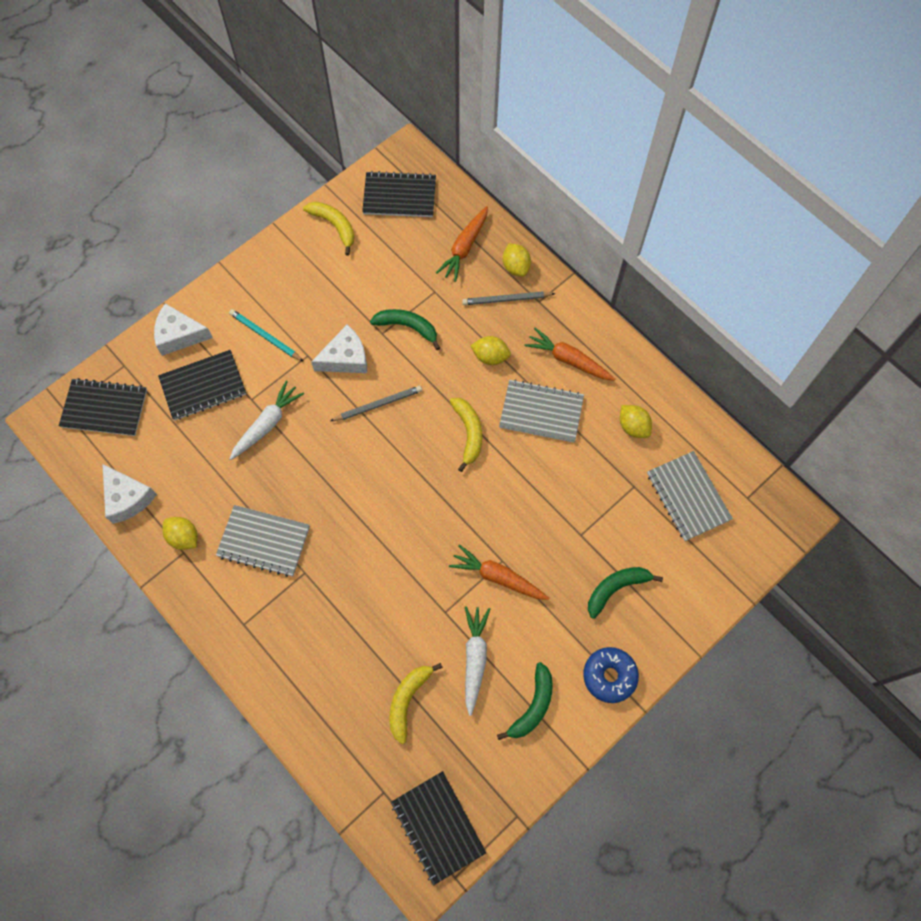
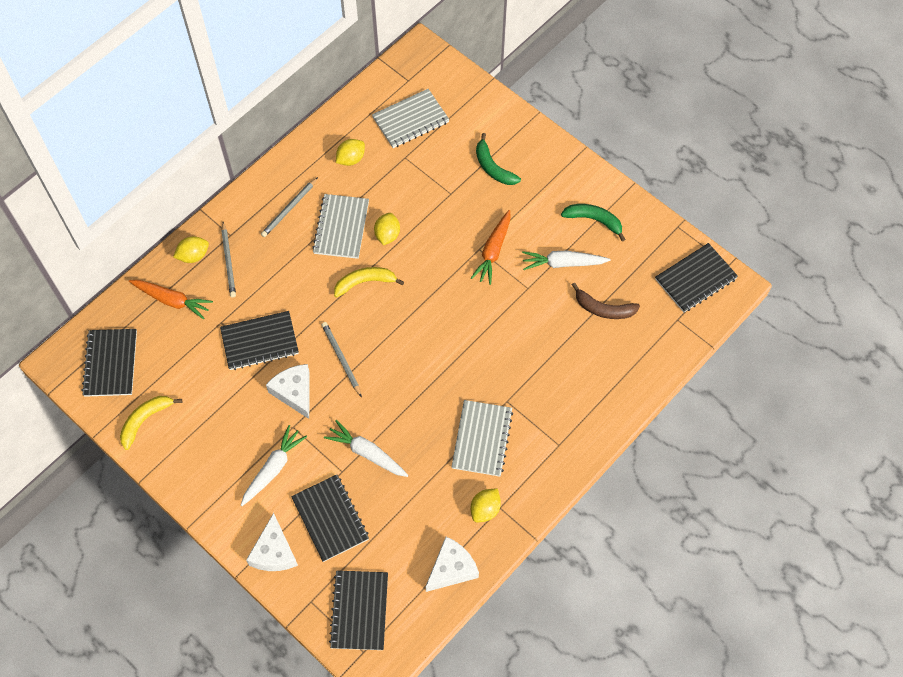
camera: 95 degrees left, 5 degrees down
turquoise pencil [229,309,303,361] -> white carrot [241,425,307,506]
green banana [370,309,440,350] -> black notebook [220,311,299,370]
yellow banana [390,663,443,744] -> brown banana [572,282,640,319]
yellow lemon [470,336,511,365] -> yellow lemon moved to [374,213,400,245]
orange carrot [524,328,615,381] -> grey pencil [261,177,318,237]
blue donut [583,647,639,703] -> none

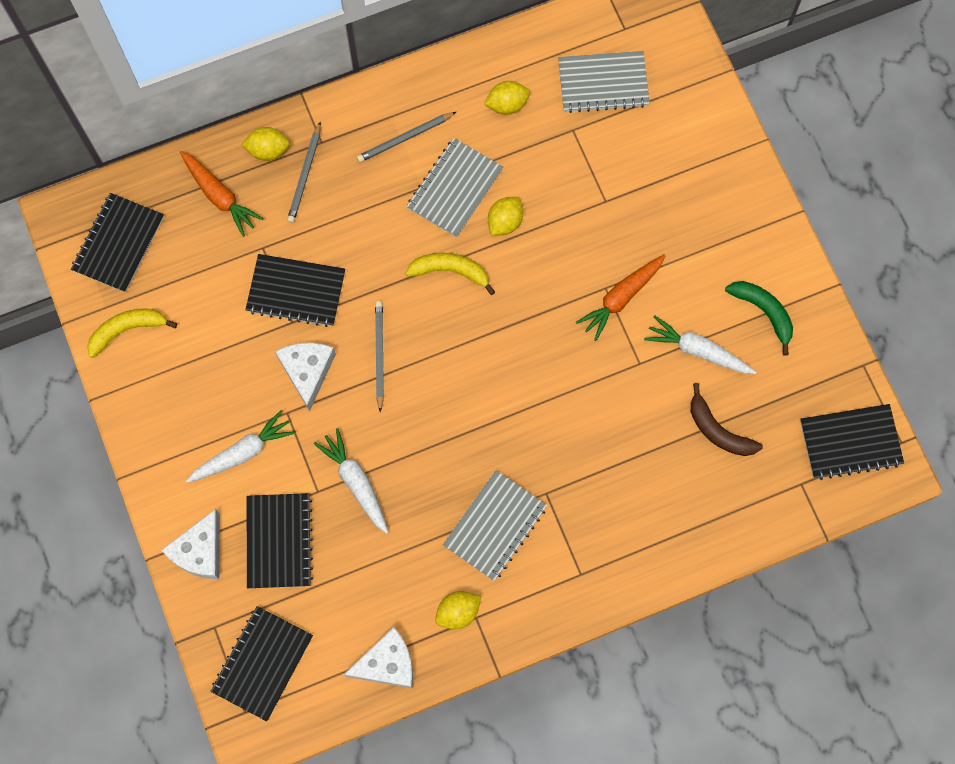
camera: 25 degrees right, 10 degrees up
green banana [476,133,521,185] -> none

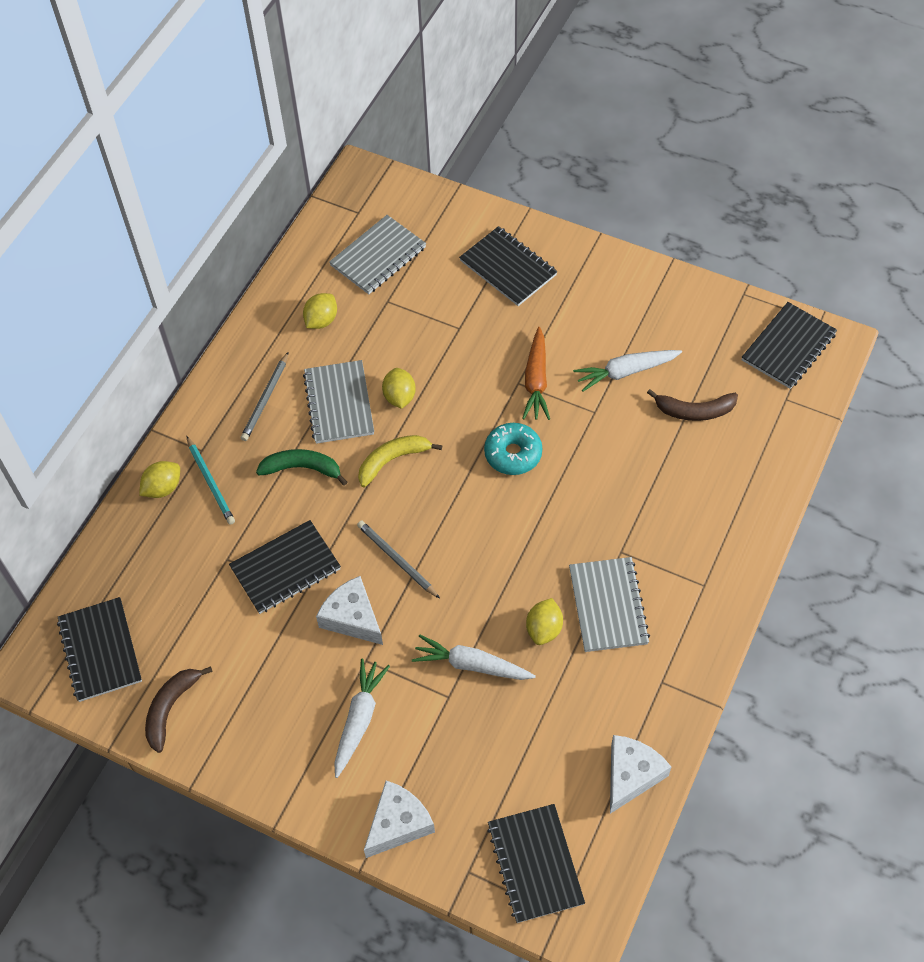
camera: 40 degrees left, 15 degrees down
yellow banana [87,309,177,358] -> brown banana [145,666,213,753]
white cheese [161,509,220,579] -> white cheese turned 120 degrees counterclockwise [364,780,435,858]
orange carrot [180,151,264,237] -> none
black notebook [247,493,313,589] -> black notebook moved to [459,226,558,306]
grey pencil [287,122,321,223] -> turquoise pencil [187,436,235,525]
yellow lemon [435,591,481,629] -> yellow lemon moved to [526,598,563,645]
green banana [725,281,793,356] -> green banana moved to [256,449,347,486]
none -> turquoise donut [484,423,542,475]

